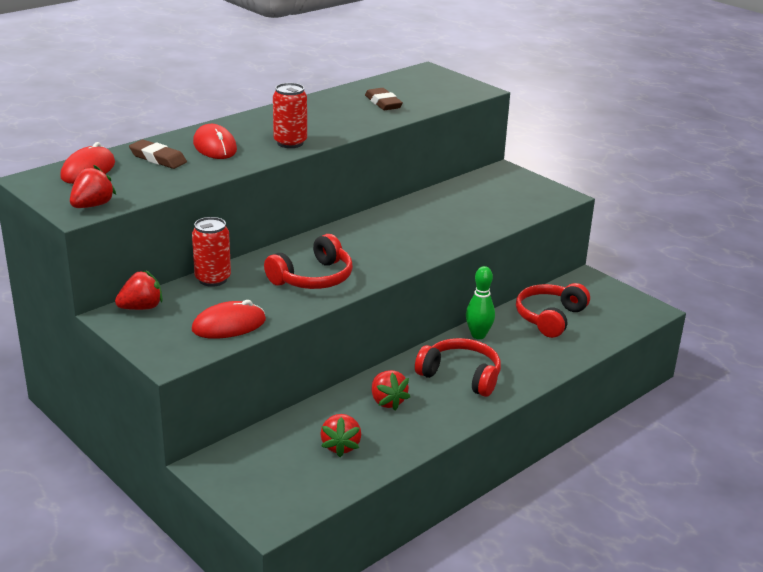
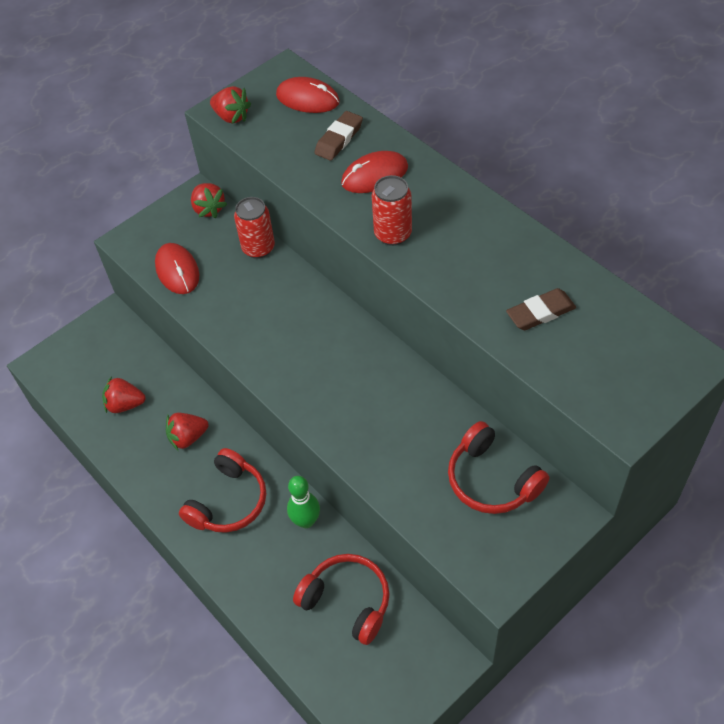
camera: 95 degrees right, 25 degrees up
red headphones [264,234,353,289] -> red headphones moved to [448,421,550,514]

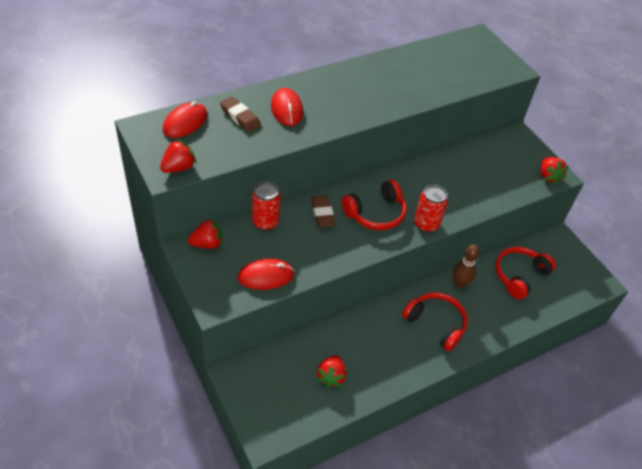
camera: 85 degrees left, 5 degrees down
red strawberry [166,413,209,451] -> red strawberry moved to [541,157,569,185]
green bowling pin [287,476,320,528] -> brown bowling pin [453,245,480,288]
red can [372,175,412,246] -> red can moved to [414,185,448,232]
red headphones [448,421,550,514] -> red headphones moved to [341,179,407,230]
brown eraser [506,288,576,330] -> brown eraser moved to [311,196,336,228]

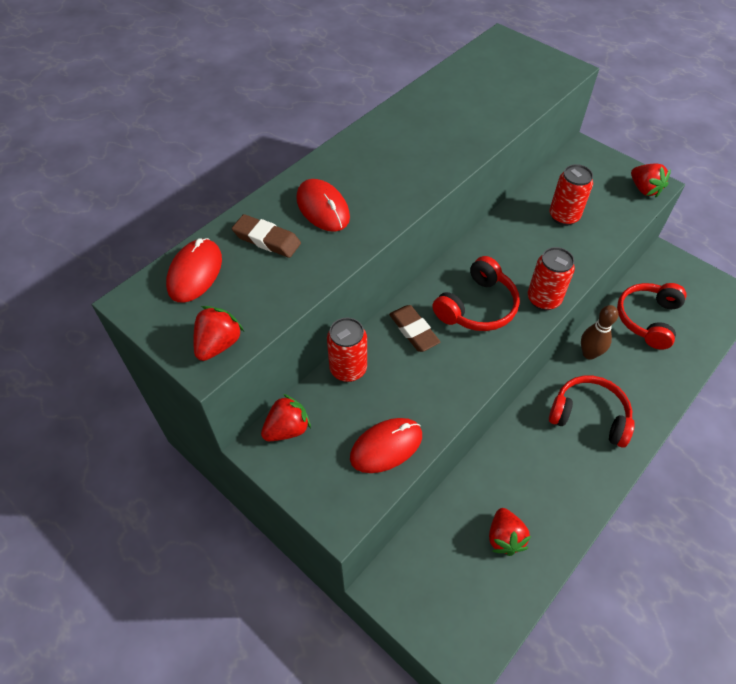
camera: 15 degrees left, 5 degrees up
none -> red can [549,164,593,226]

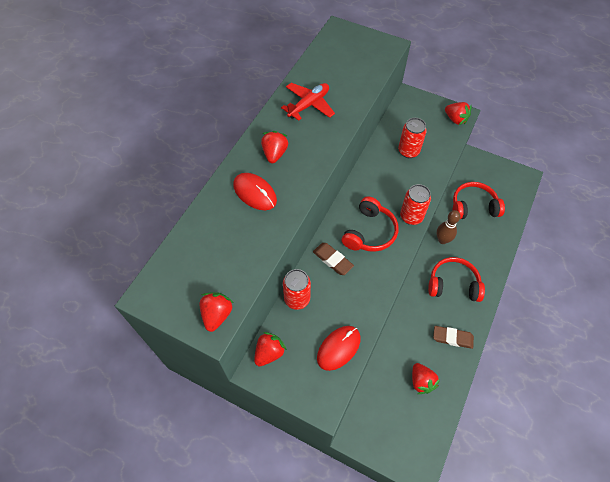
camera: 15 degrees left, 5 degrees up
red mouse [166,238,222,302] -> none
brown eraser [232,214,301,258] -> brown eraser moved to [433,326,474,349]
red headphones [617,283,687,350] -> red headphones turned 75 degrees clockwise [453,182,505,219]
none -> red strawberry [261,131,288,163]
none -> red plane [281,83,335,121]

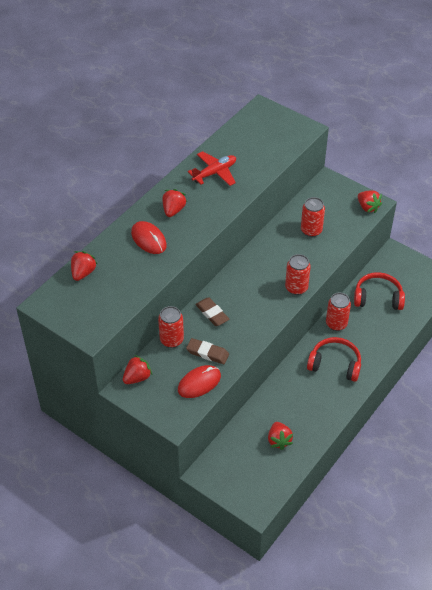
camera: 10 degrees right, 10 degrees down
red strawberry [200,292,234,332] -> red strawberry moved to [71,251,97,281]
red headphones [342,197,399,252] -> none
brown eraser [433,326,474,349] -> brown eraser moved to [186,338,229,364]
brown bowling pin [437,210,460,244] -> red can [326,293,351,331]

